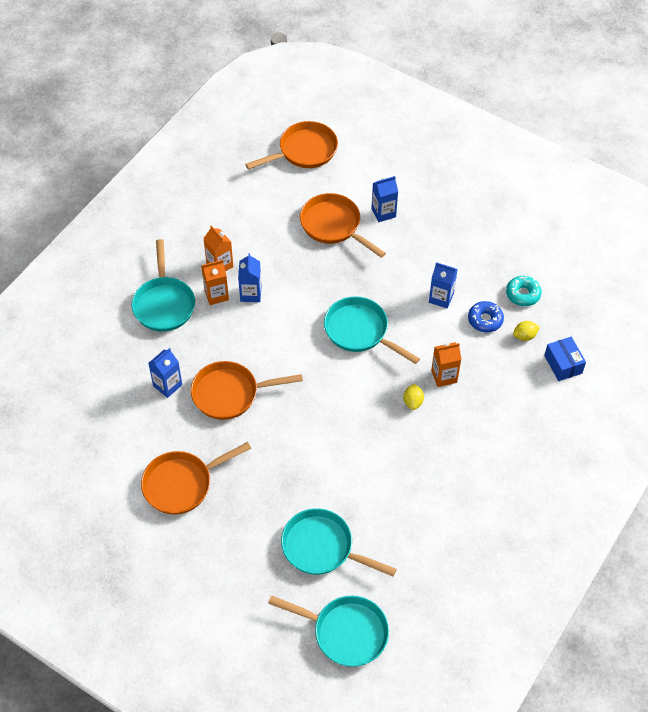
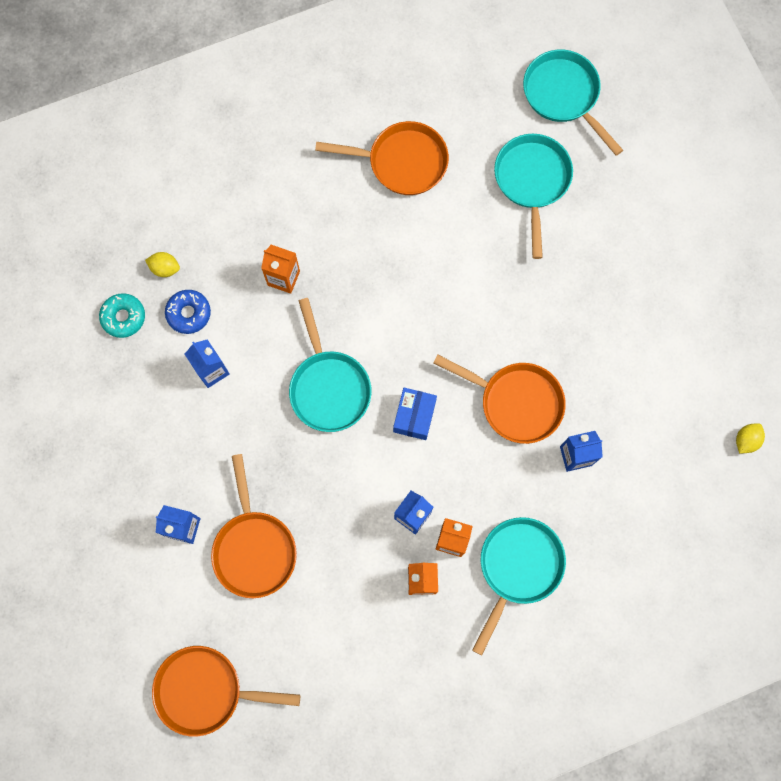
camera: 145 degrees left, 20 degrees up
orange pan [141,442,251,515] -> orange pan moved to [315,121,449,195]
turquoise pan [281,508,397,577] -> turquoise pan turned 150 degrees counterclockwise [494,134,573,259]
yellow lemon [403,384,424,410] -> yellow lemon moved to [736,423,765,454]
blue box [544,337,586,381] -> blue box moved to [393,388,437,440]

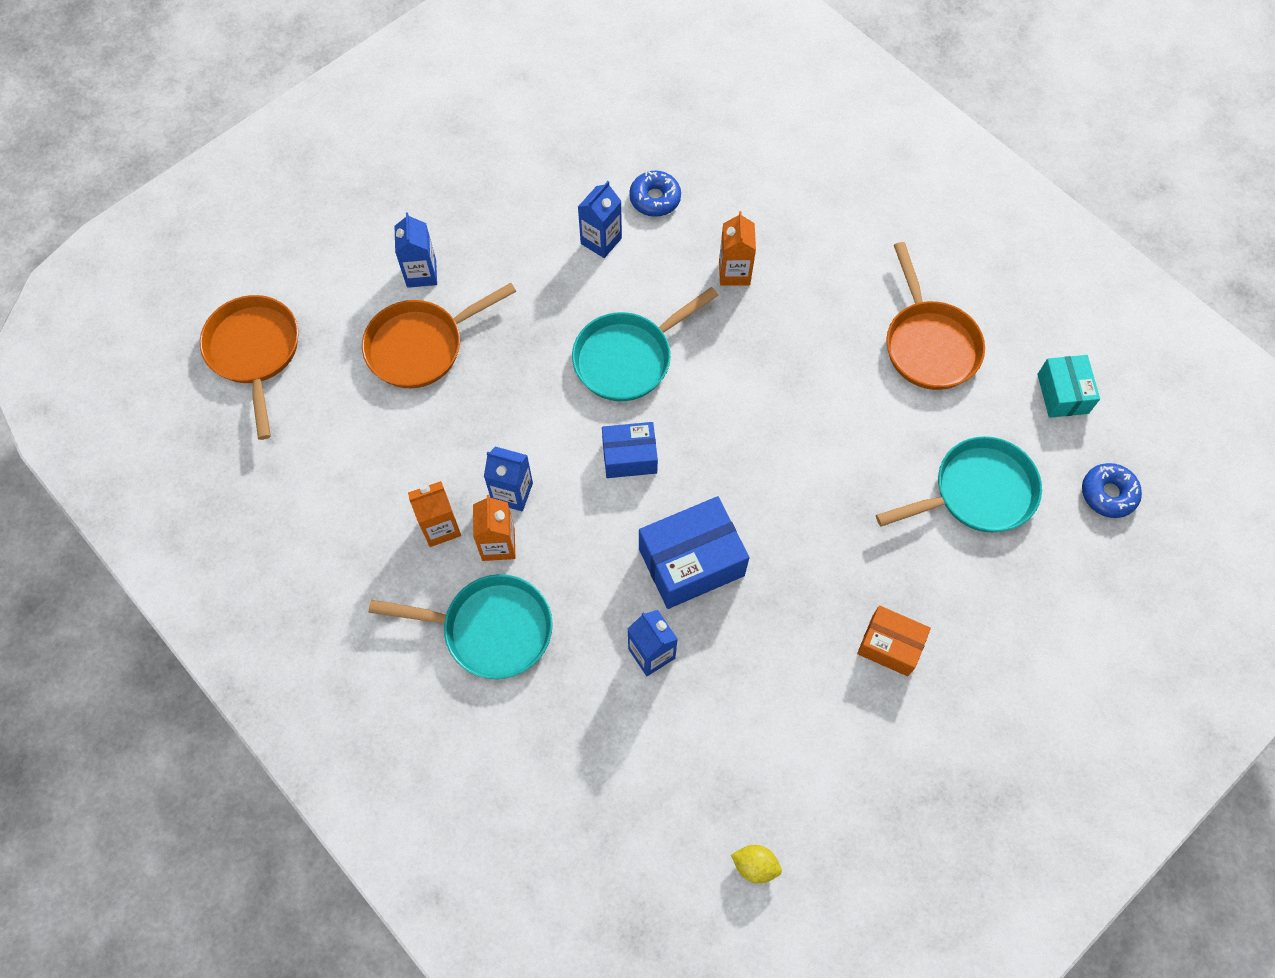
camera: 70 degrees right, 10 degrees down
turquoise donut [99,293,145,338] -> none
yellow lemon [145,252,180,277] -> none
orange pan [434,355,566,444] -> blue box [639,496,749,609]
turquoise pan [523,50,623,156] -> blue donut [1082,463,1142,518]
none -> orange box [857,605,931,676]
none -> turquoise box [1037,355,1100,418]

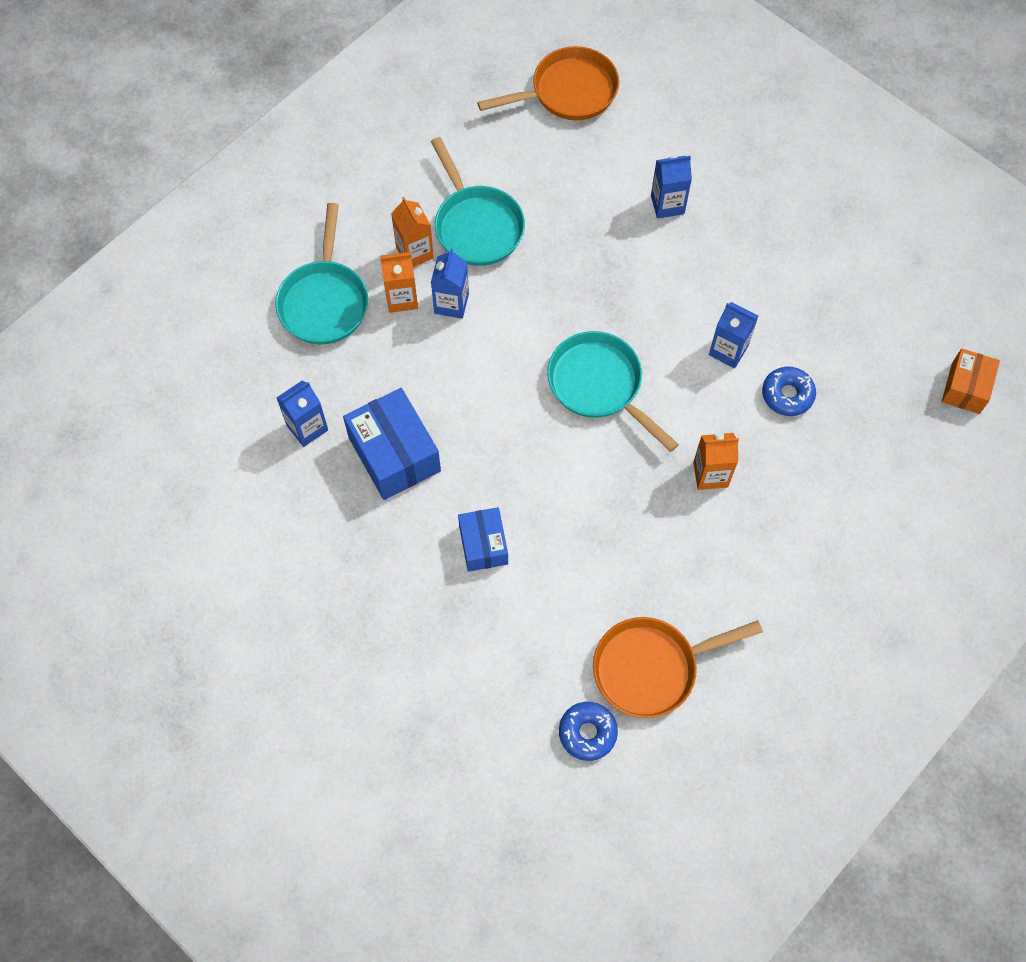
camera: 85 degrees right, 0 degrees up
orange pan [362,283,516,388] -> none
blue box [602,422,658,478] -> blue box moved to [458,507,508,572]
yellow lemon [731,845,782,883] -> none
orange box [857,605,931,676] -> orange box moved to [942,348,1000,414]
turquoise pan [876,436,1042,532] -> turquoise pan moved to [431,137,525,266]
turquoise box [1037,355,1100,418] -> none
blue donut [1082,463,1142,518] -> blue donut moved to [559,702,618,761]

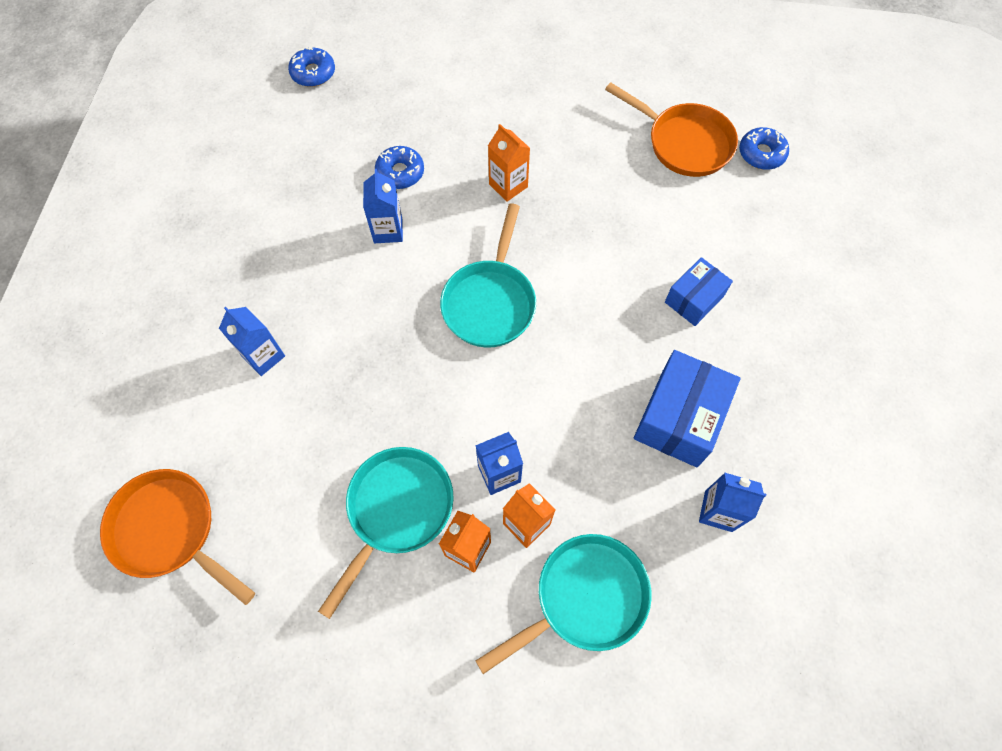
camera: 125 degrees left, 0 degrees up
orange box [942,348,1000,414] -> blue donut [288,46,335,87]

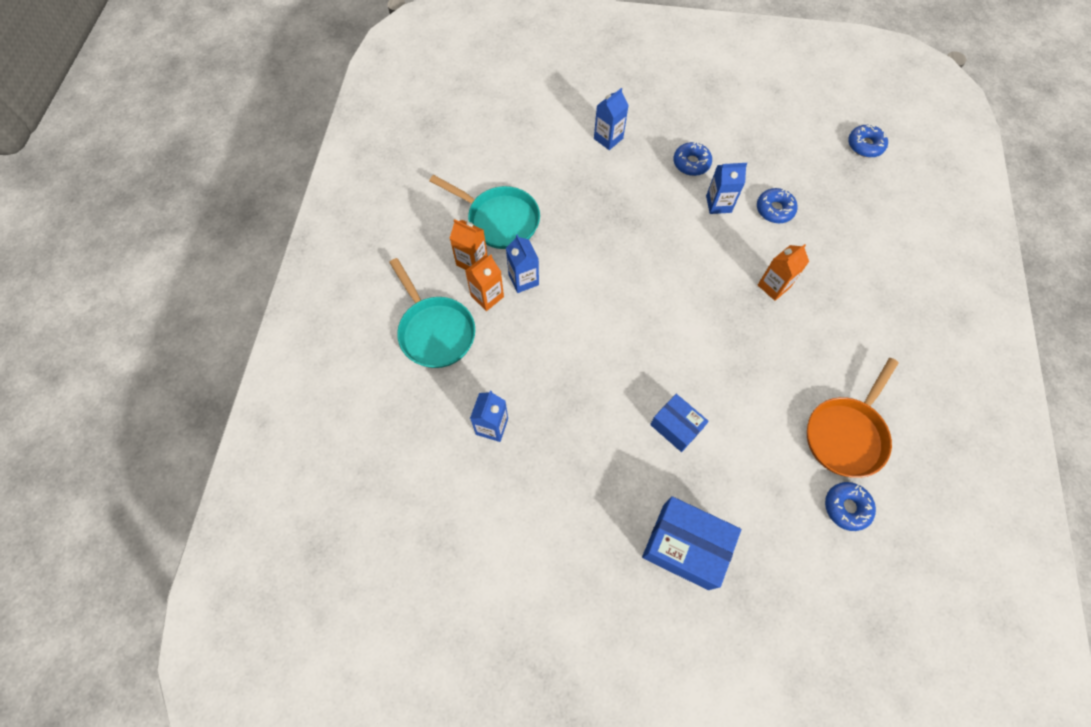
camera: 90 degrees right, 0 degrees up
orange pan [100,469,255,605] -> none
turquoise pan [440,203,536,348] -> none
blue box [634,350,740,467] -> blue box moved to [642,496,741,590]
none -> blue donut [673,142,712,176]

